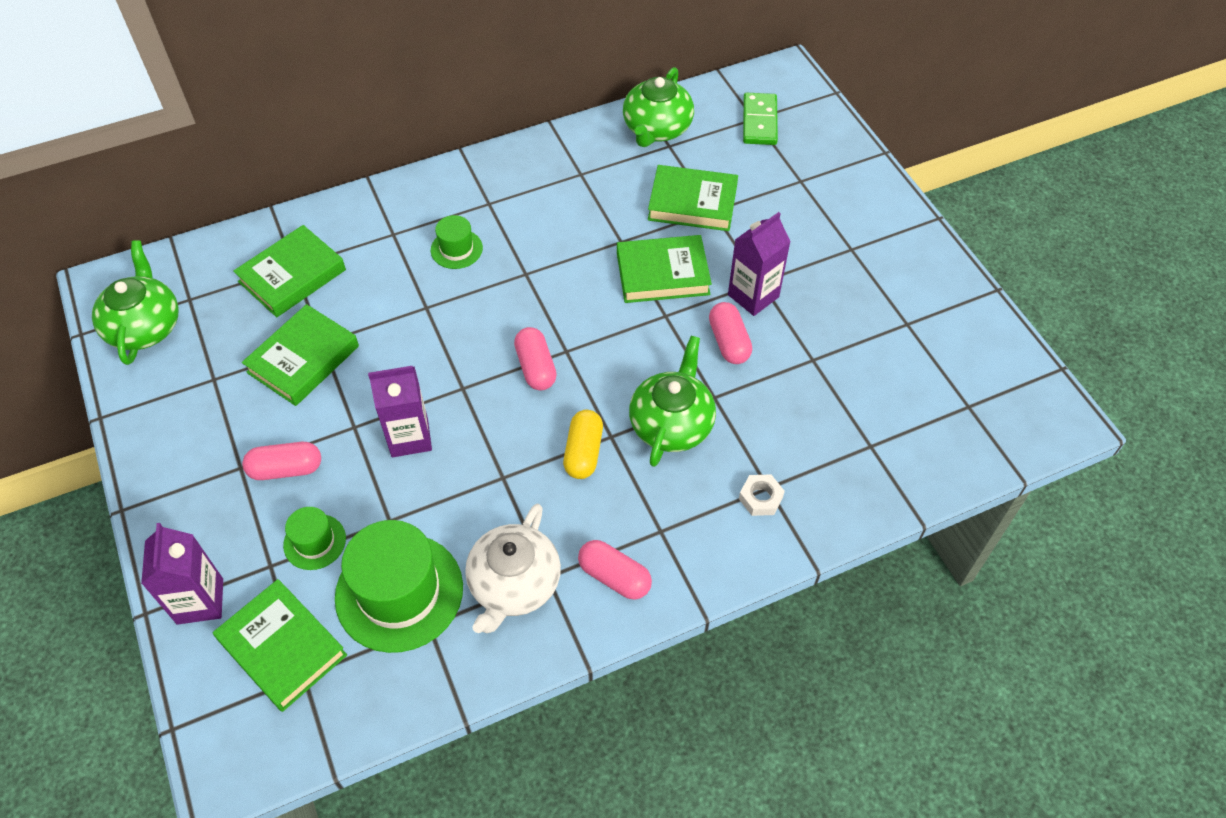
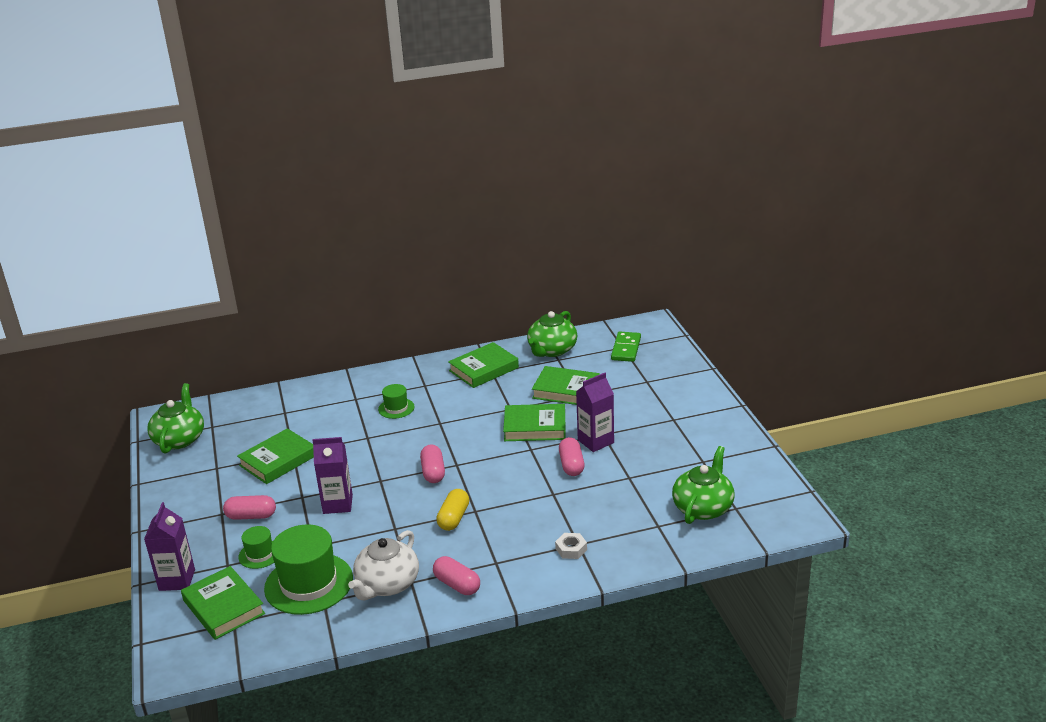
camera: 10 degrees right, 25 degrees down
green book [233,225,346,317] -> green book moved to [448,342,519,388]
green teapot [629,336,716,467] -> green teapot moved to [672,446,735,524]

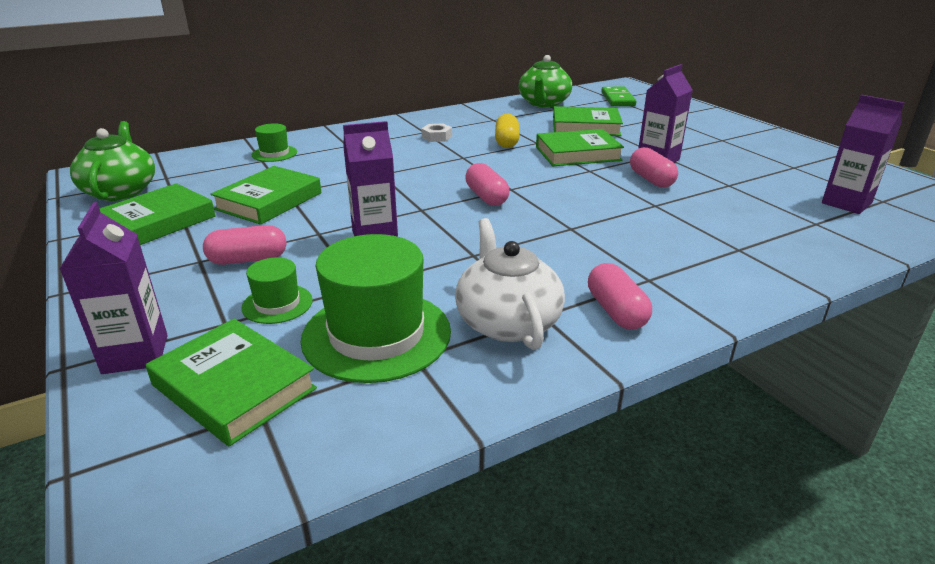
camera: 15 degrees left, 0 degrees up
white teapot [348,530,419,601] -> white teapot turned 150 degrees clockwise [455,218,565,350]
green hat [378,384,414,419] -> green hat moved to [252,123,297,162]
pink capsule [433,556,480,595] -> pink capsule turned 45 degrees clockwise [588,263,652,330]
yellow capsule [436,489,469,531] -> yellow capsule moved to [495,114,520,148]
green book [448,342,519,388] -> green book moved to [99,183,216,245]
white nut [555,533,587,559] -> white nut moved to [421,123,452,142]
green teapot [672,446,735,524] -> purple carton [822,95,904,214]

